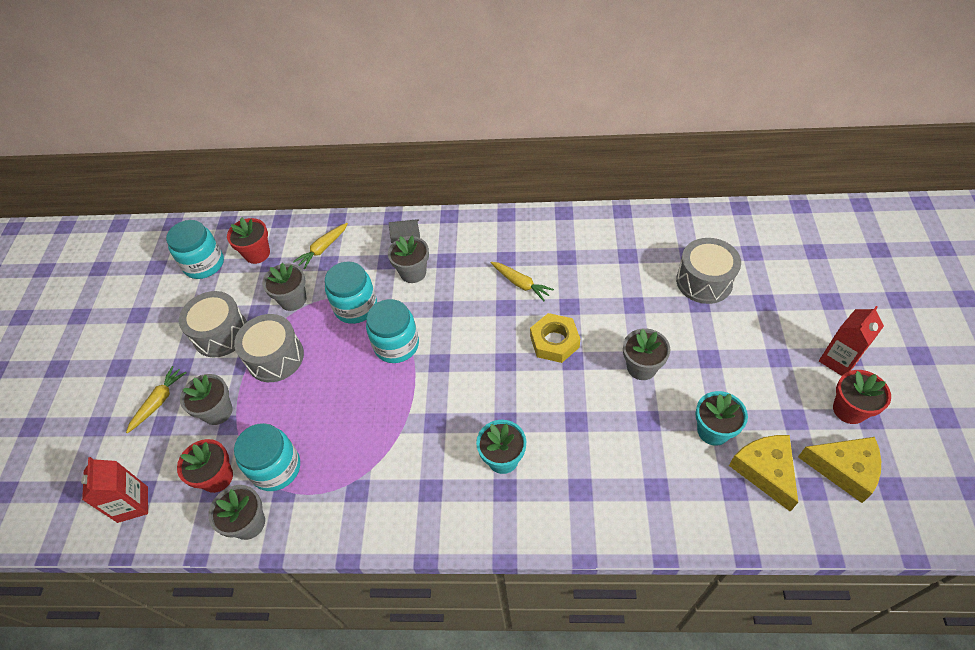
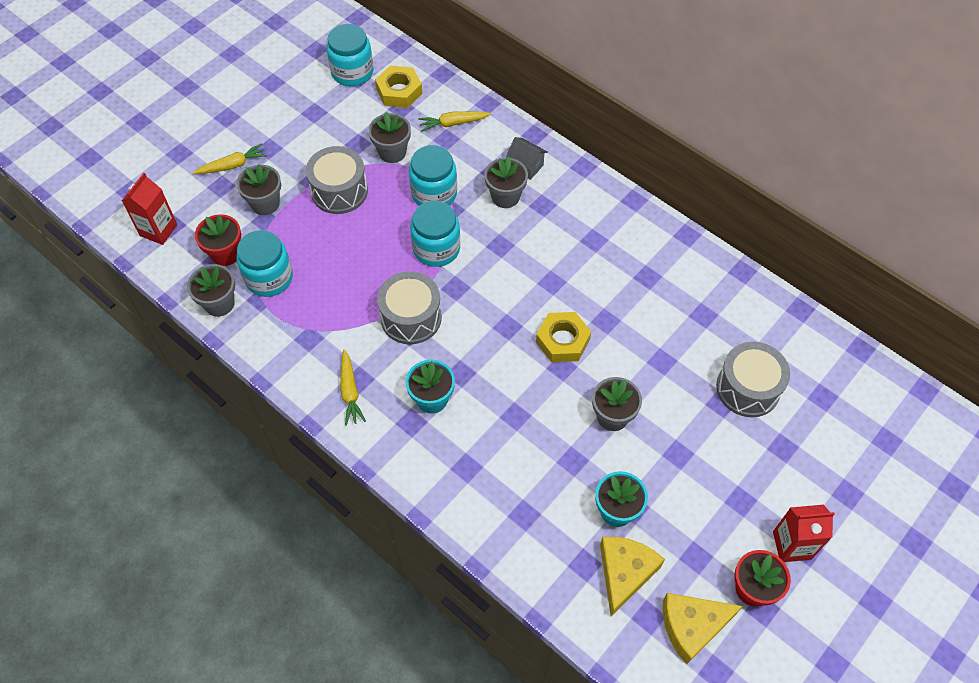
camera: 35 degrees right, 5 degrees up
grey drum [179,291,247,357] -> grey drum moved to [377,271,442,344]
red flower pot [227,217,270,264] -> yellow nut [375,66,422,108]
yellow carrot [491,262,554,301] -> yellow carrot moved to [340,349,366,426]
yellow cheese [798,437,881,503] -> yellow cheese turned 105 degrees clockwise [663,593,743,664]

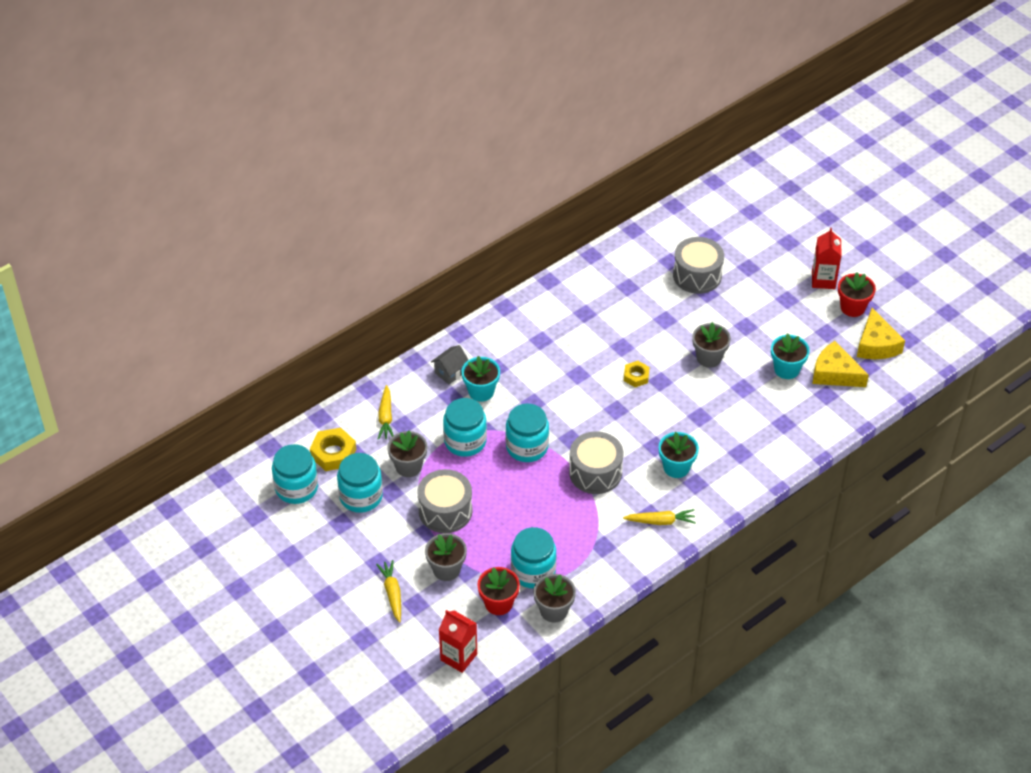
camera: 80 degrees left, 10 degrees down
grey flower pot [484,156,528,208] -> turquoise flower pot [461,356,500,402]
yellow nut [536,312,591,362] -> yellow nut [624,361,650,387], size x0.63
none -> turquoise jar [337,453,383,513]

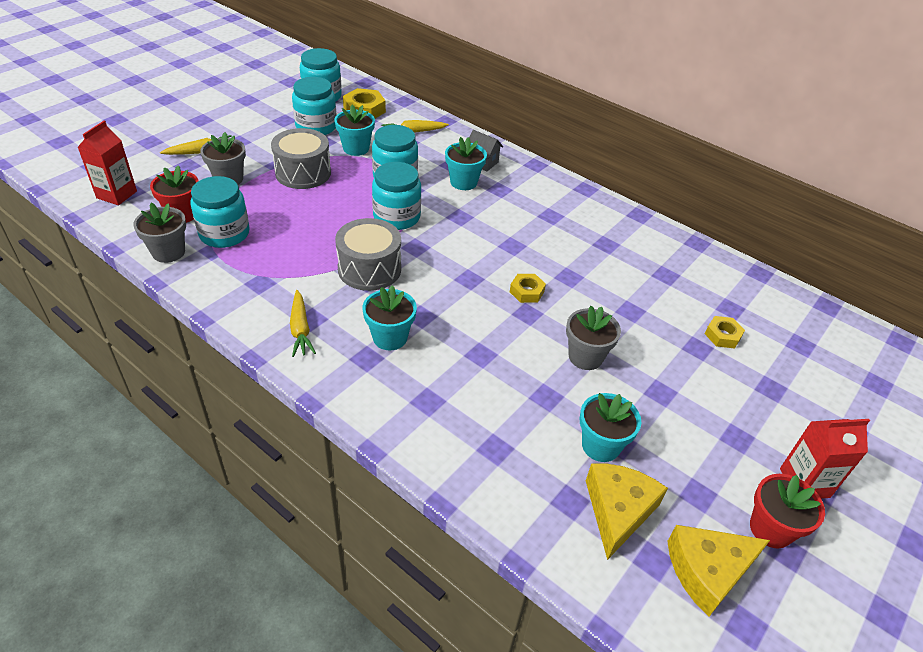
camera: 75 degrees right, 5 degrees down
grey flower pot [387,430,427,477] -> turquoise flower pot [334,105,375,156]
grey drum [673,237,724,294] -> yellow nut [705,316,745,349]

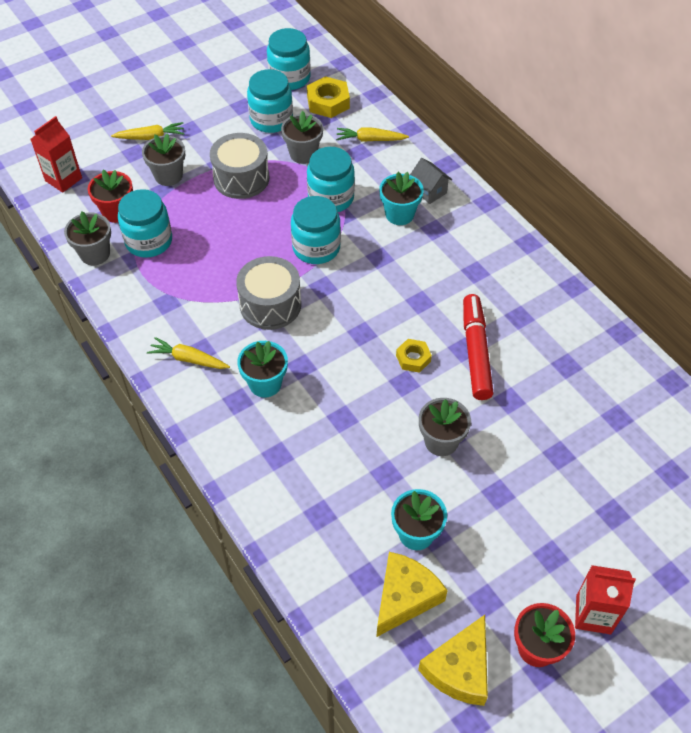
camera: 20 degrees right, 10 degrees up
yellow carrot [290,290,316,357] -> yellow carrot turned 105 degrees clockwise [147,337,230,369]
turquoise flower pot [334,105,375,156] -> grey flower pot [281,111,323,164]
yellow cheese [667,525,770,616] -> yellow cheese turned 60 degrees counterclockwise [418,615,488,706]
yellow nut [705,316,745,349] -> none
none -> red marker [463,294,494,400]

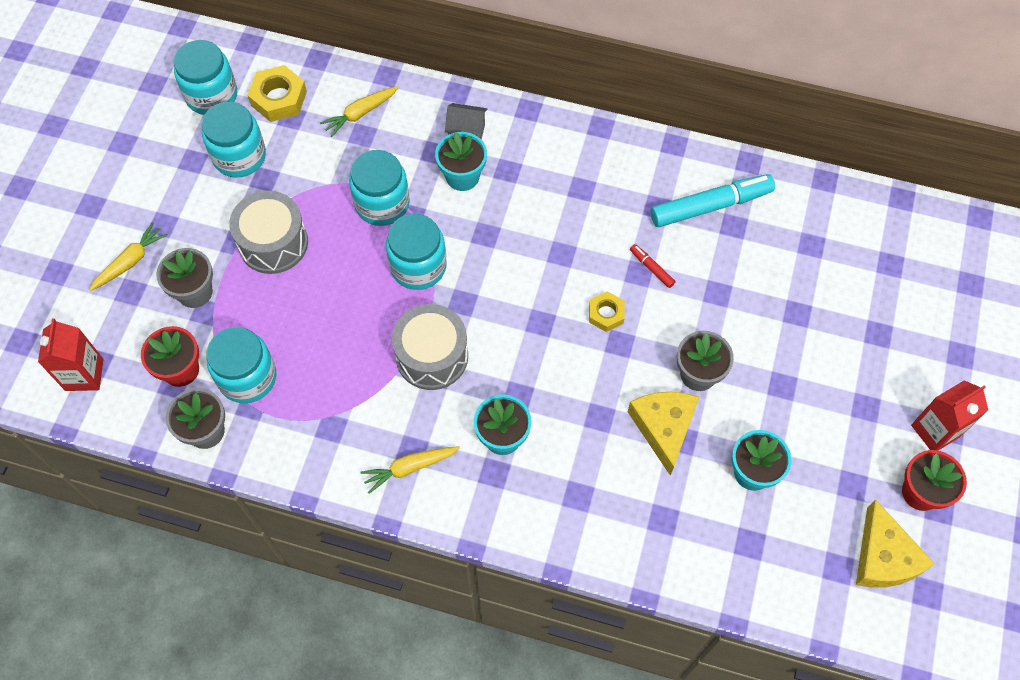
camera: 40 degrees left, 10 degrees up
grey flower pot [281,111,323,164] -> none
yellow cheese [376,552,448,637] -> yellow cheese moved to [628,392,699,476]
red marker [463,294,494,400] -> red marker [630,244,676,288], size x0.44
none -> turquoise marker [650,174,775,227]

